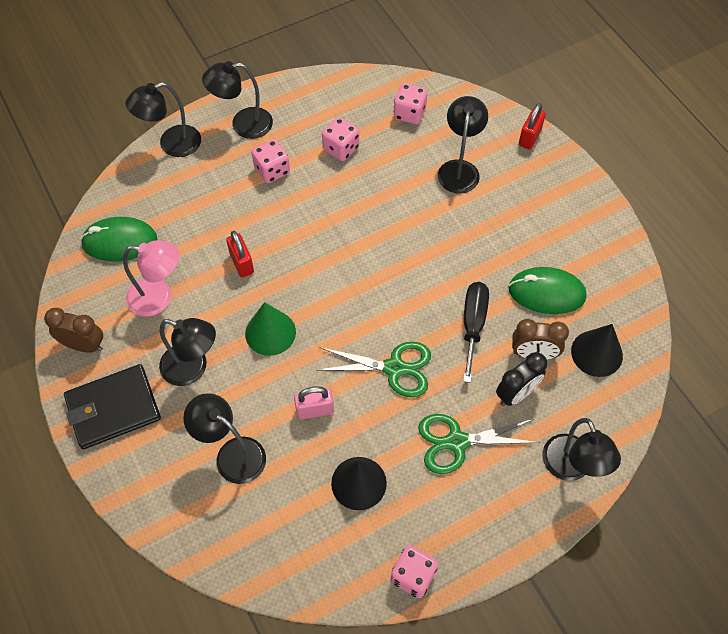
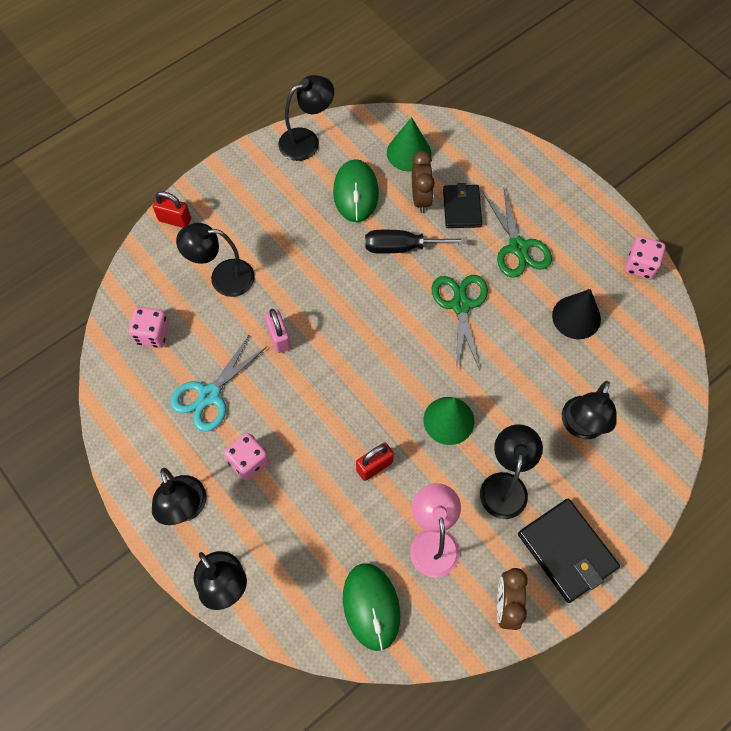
camera: 100 degrees left, 5 degrees up
pink padlock [294,386,334,420] -> pink padlock moved to [265,309,291,353]
pink dice [322,117,359,161] -> turquoise scissors [170,334,267,432]
black clock [496,352,547,406] -> black wallet [443,183,482,228]
black lamp [543,418,621,481] -> black lamp moved to [279,75,334,161]
black cone [571,324,623,377] -> green cone [387,117,431,172]

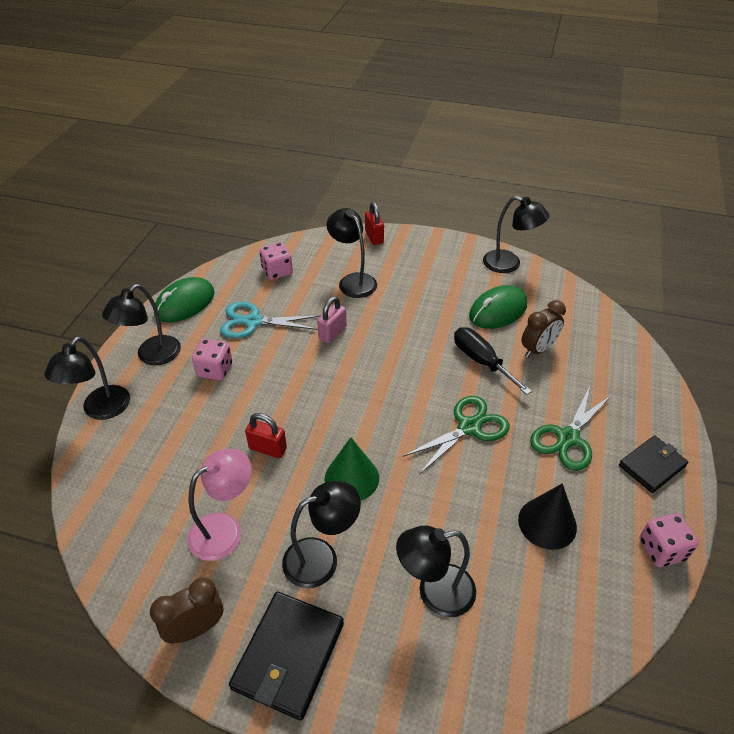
camera: 55 degrees right, 20 degrees down
green mouse [343,563,400,651] -> green mouse moved to [154,277,215,323]
green cone [387,117,431,172] -> none
black wallet [443,183,482,228] -> black wallet moved to [619,435,688,493]

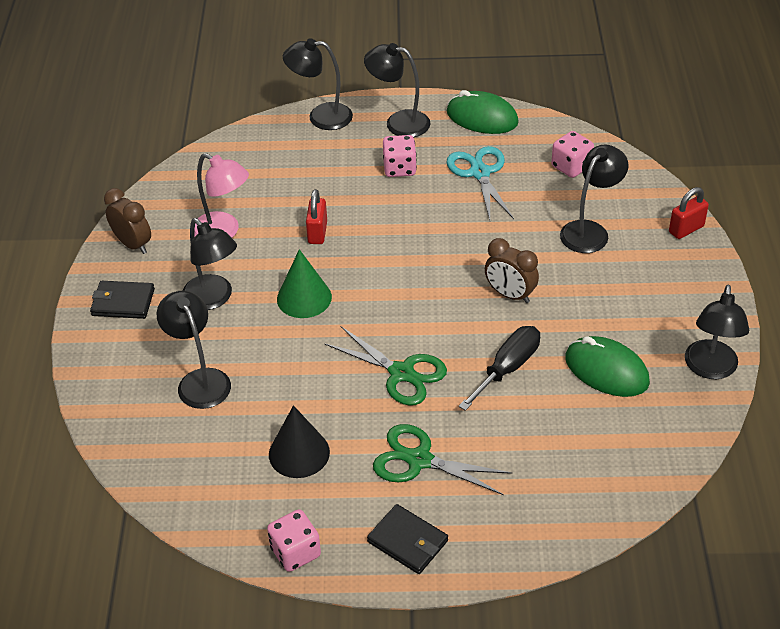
camera: 75 degrees right, 0 degrees up
black wallet [229,591,344,720] -> black wallet [90,281,155,319], size x0.66
pink padlock [317,296,347,343] -> none
brown clock [522,300,566,358] -> brown clock moved to [485,238,539,303]

